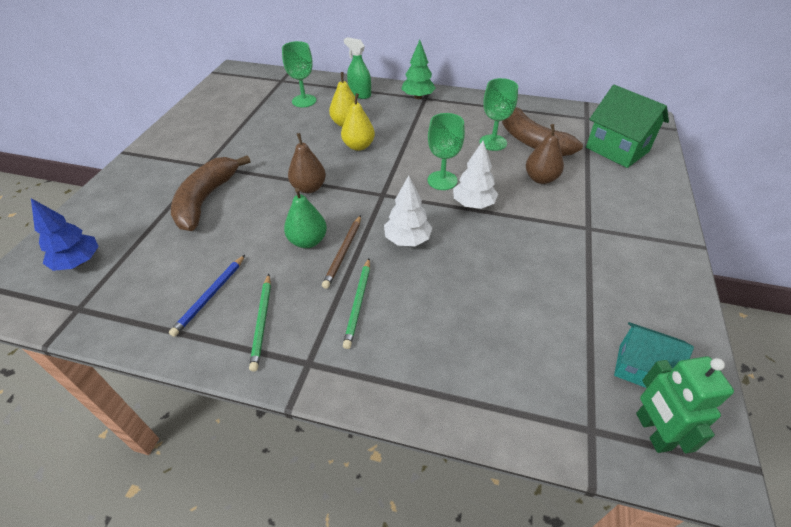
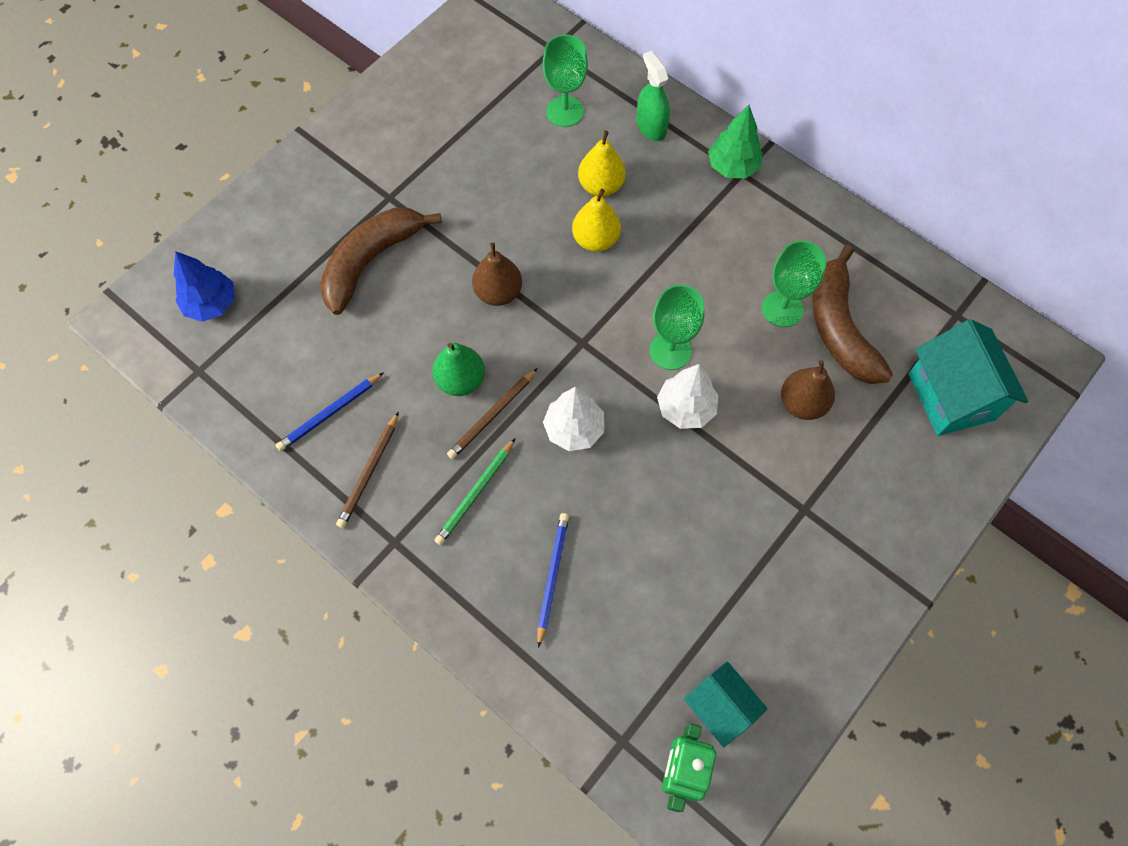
camera: 25 degrees right, 20 degrees up
green pencil [249,274,271,371] -> brown pencil [336,412,399,528]
green house [586,85,669,168] -> turquoise house [908,319,1028,436]
none -> blue pencil [537,513,569,648]

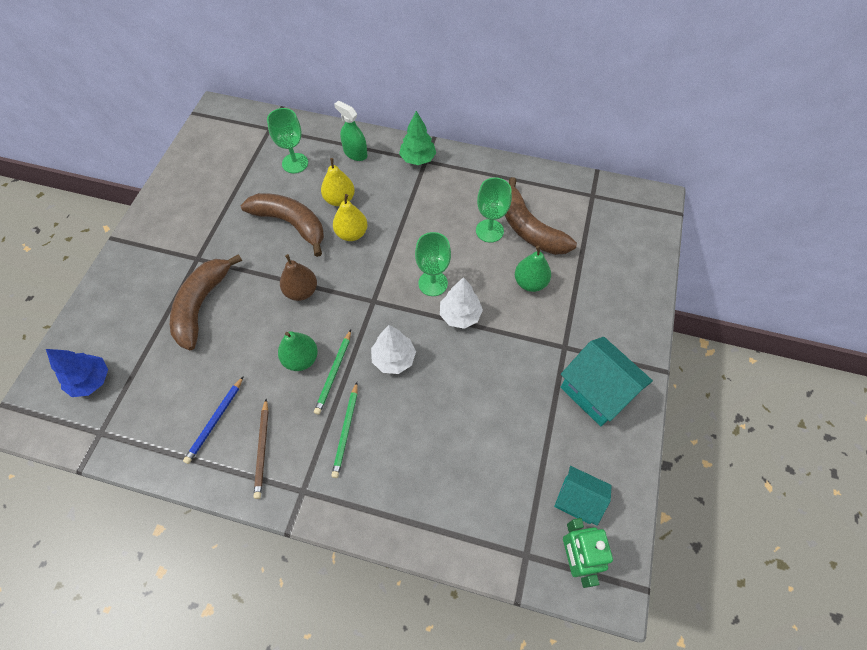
camera: 25 degrees left, 5 degrees down
brown pencil [447,368,538,459] -> green pencil [314,330,351,415]
blue pencil [537,513,569,648] -> none
brown pear [781,360,835,420] -> green pear [515,246,551,292]
turquoise house [908,319,1028,436] -> turquoise house moved to [561,337,653,426]
none -> brown banana [241,193,324,257]

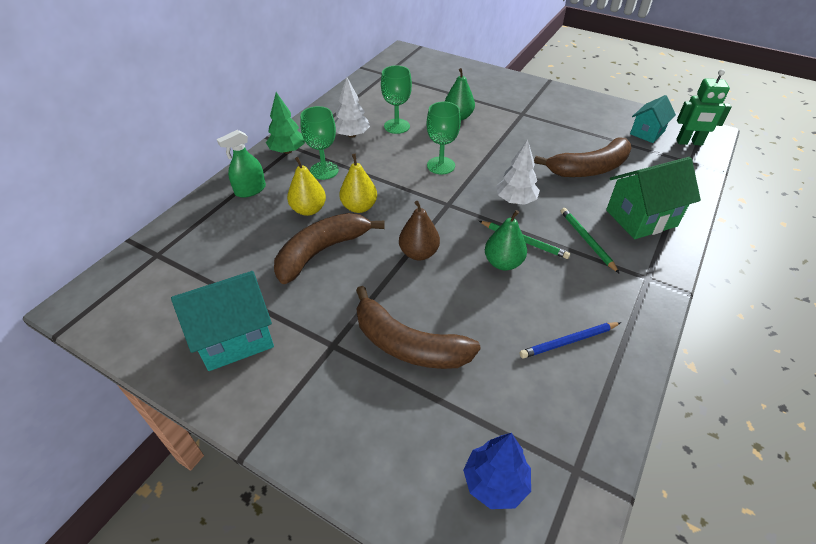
camera: 75 degrees left, 15 degrees down
blue pencil [183,376,244,464] -> blue pencil turned 120 degrees clockwise [519,322,621,359]
brown pencil [254,399,269,499] -> none
green goblet [267,108,308,173] -> green goblet moved to [300,106,339,180]
green pencil [331,382,358,478] -> green pencil turned 135 degrees counterclockwise [561,208,620,274]
white tree [440,277,483,329] -> white tree moved to [335,77,370,138]
brown banana [505,177,577,255] -> brown banana moved to [534,137,631,177]
turquoise house [561,337,653,426] -> turquoise house moved to [171,271,274,371]
none -> green house [606,157,701,239]

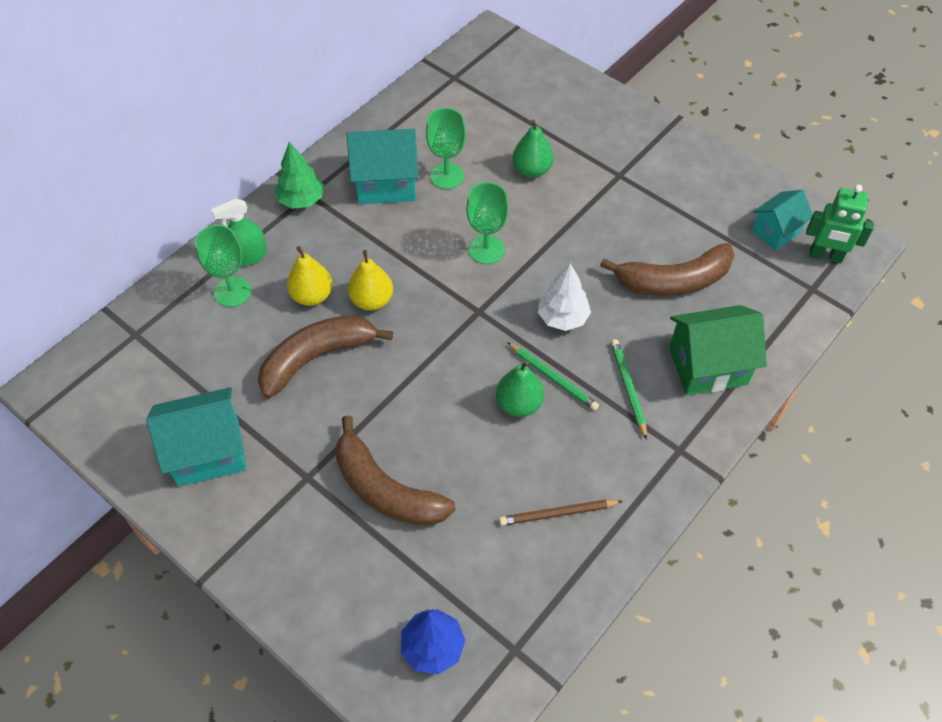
camera: 10 degrees right, 10 degrees up
green goblet [300,106,339,180] -> green goblet moved to [195,225,251,307]
white tree [335,77,370,138] -> turquoise house [347,129,419,204]
brown pear [399,201,440,260] -> none
blue pencil [519,322,621,359] -> brown pencil [499,500,623,526]

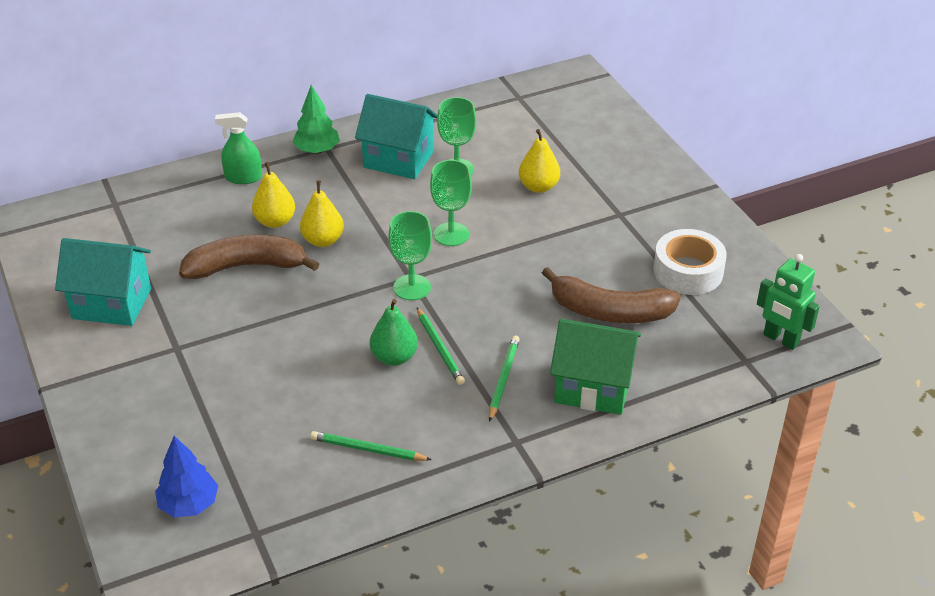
camera: 25 degrees right, 15 degrees down
green goblet [195,225,251,307] -> green goblet moved to [389,211,432,300]
brown banana [336,415,456,526] -> none
brown pencil [499,500,623,526] -> green pencil [310,431,432,461]
green pear [512,119,554,178] -> yellow pear [519,129,560,193]
white tree [538,263,591,331] -> none
turquoise house [752,190,813,250] -> none
none -> white tape [653,229,727,295]

